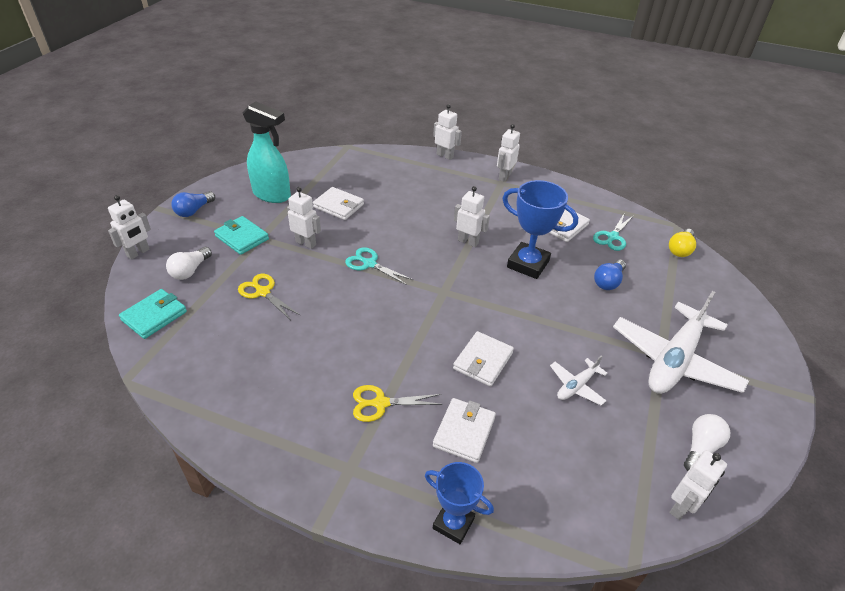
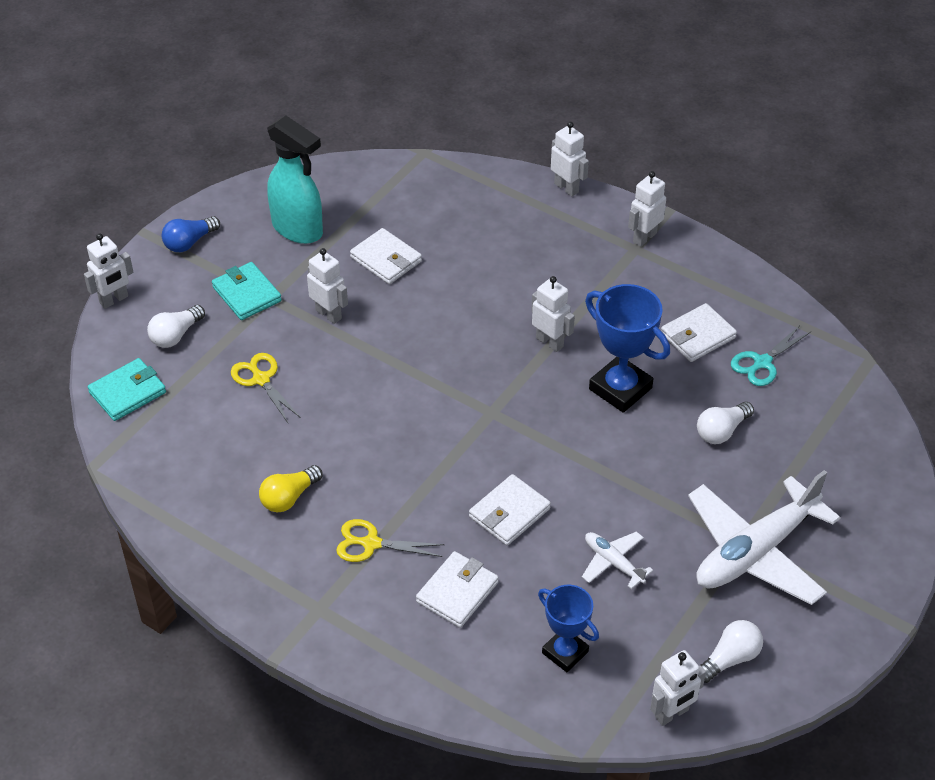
camera: 15 degrees right, 5 degrees up
turquoise scissors [345,247,413,285] -> none
blue trophy [425,462,494,544] -> blue trophy moved to [538,585,599,672]
white plane [550,355,608,406] -> white plane turned 75 degrees clockwise [582,531,653,589]
blue light bulb [594,259,626,290] -> white light bulb [697,402,754,444]
yellow light bulb [669,229,696,257] -> yellow light bulb moved to [259,465,323,513]

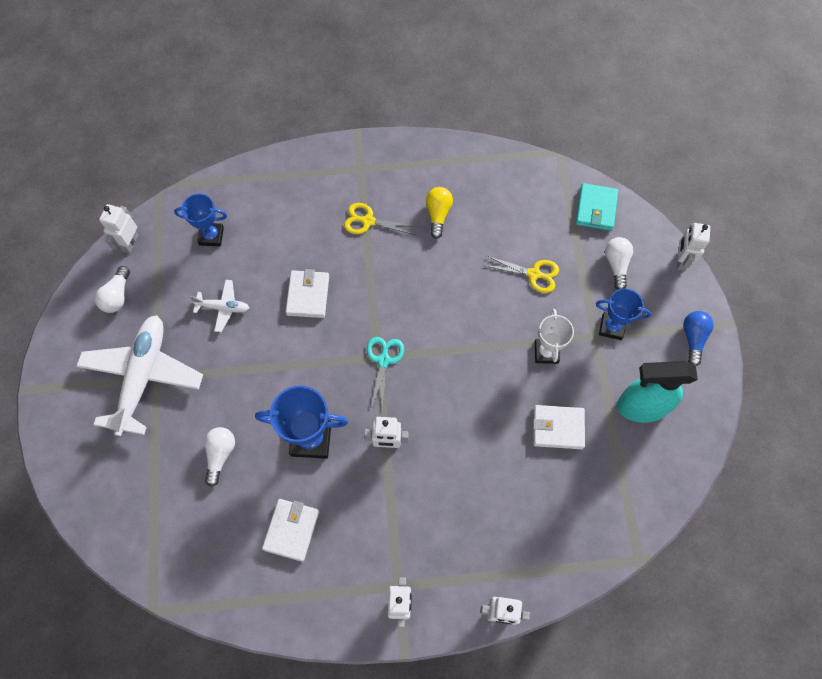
camera: 140 degrees right, 20 degrees up
turquoise wallet [212,262,282,320] -> blue trophy [596,288,651,340]
white robot [307,248,348,324] -> white trophy [535,309,574,364]
yellow scissors [336,519,445,562] -> yellow scissors turned 135 degrees counterclockwise [344,203,416,235]
white wallet [416,551,499,628] -> none
turquoise scissors [731,325,811,386] -> turquoise scissors moved to [367,337,404,409]

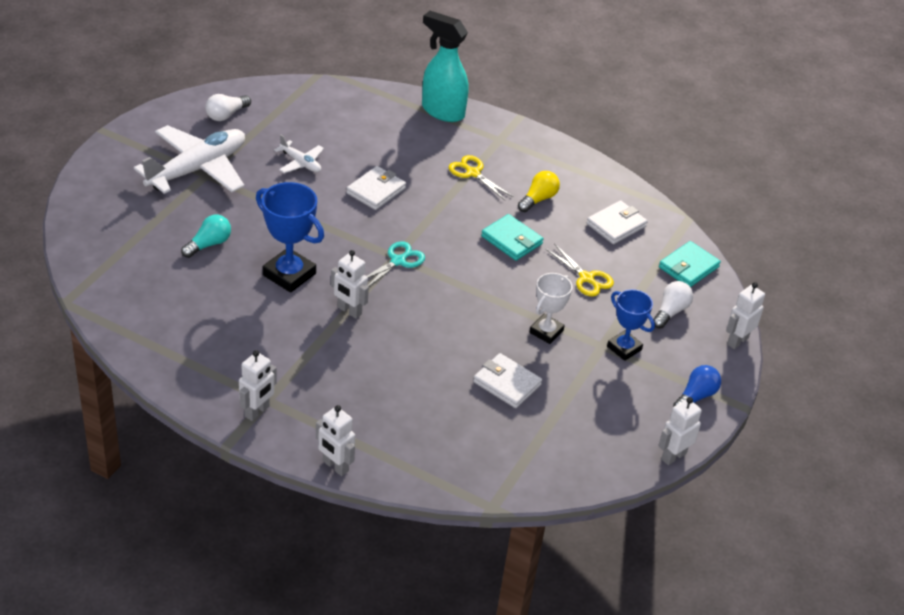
camera: 30 degrees right, 25 degrees down
white robot [99,204,139,253] -> white robot moved to [658,397,702,465]
blue trophy [174,194,227,246] -> none
white light bulb [204,427,235,487] -> turquoise light bulb [181,215,231,258]
white wallet [262,499,319,562] -> white wallet moved to [587,200,648,244]
turquoise spray bottle [617,361,698,423] -> turquoise spray bottle moved to [422,11,469,122]
none -> turquoise wallet [481,214,543,261]

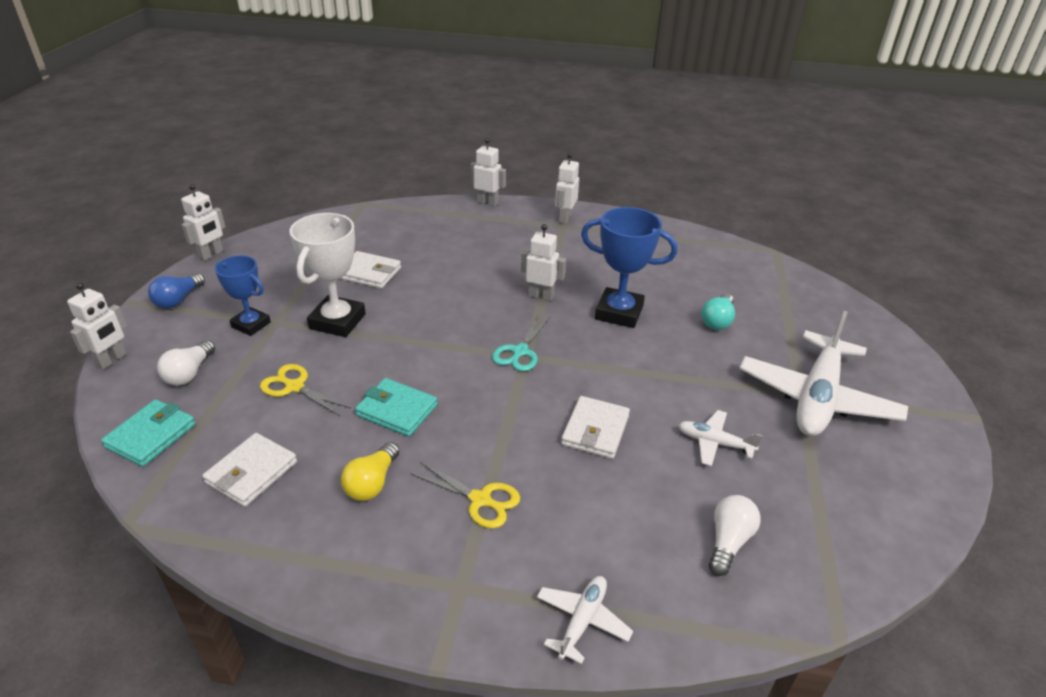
camera: 165 degrees right, 5 degrees down
white light bulb [205,94,251,121] -> white light bulb moved to [709,495,761,576]
turquoise spray bottle [422,11,469,122] -> white plane [537,576,633,664]
white trophy [529,273,572,344] -> white trophy [290,213,366,337], size x1.55

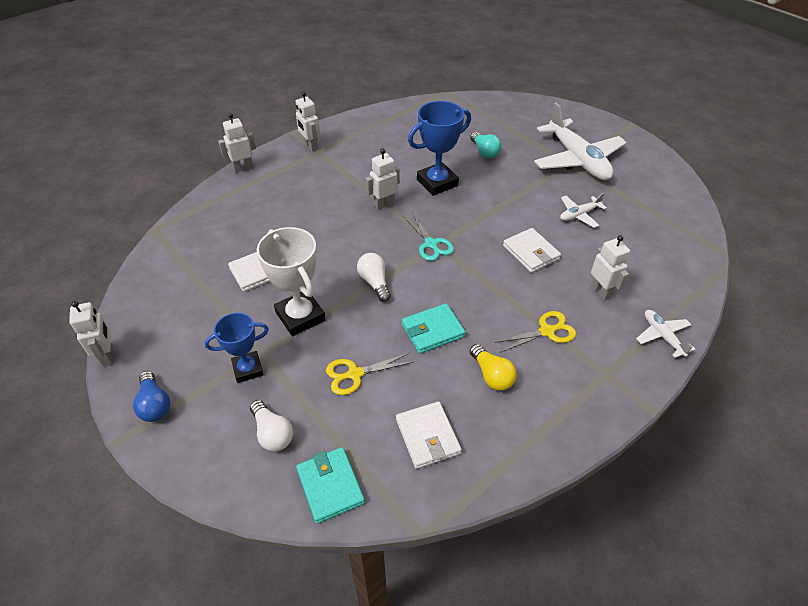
camera: 50 degrees left, 10 degrees up
white robot [67,282,127,370] -> white robot moved to [591,235,630,300]
white light bulb [709,495,761,576] -> white light bulb moved to [357,253,391,302]

